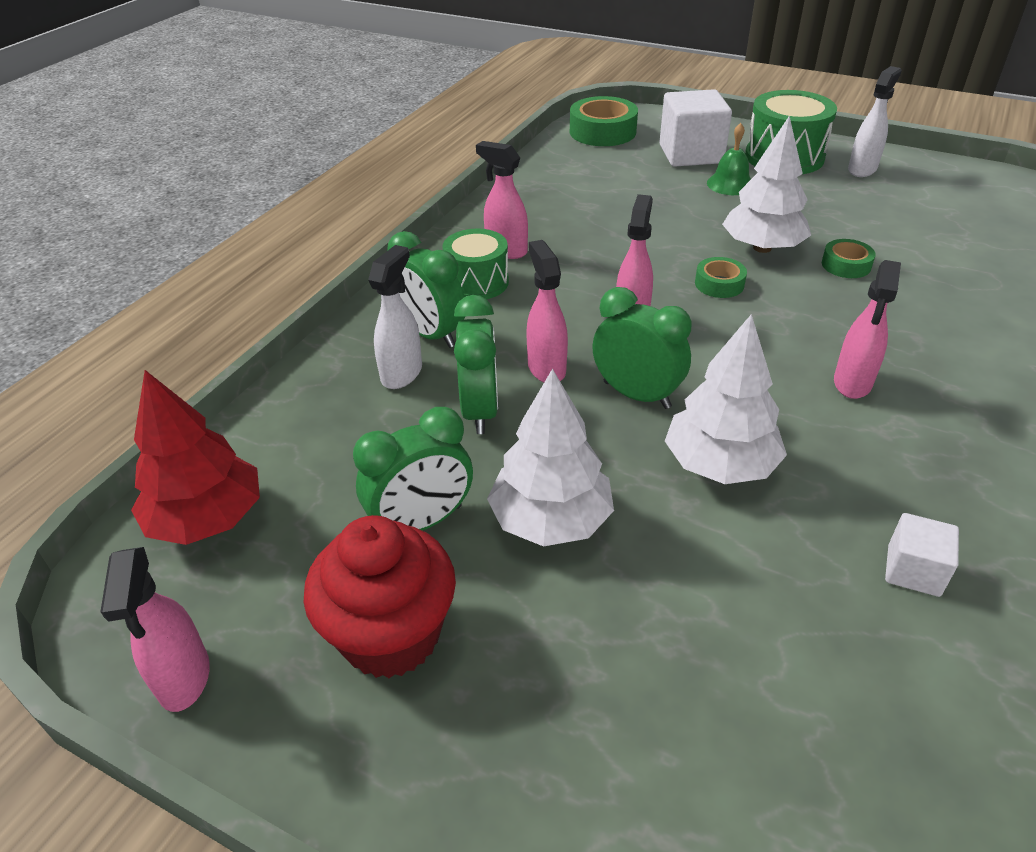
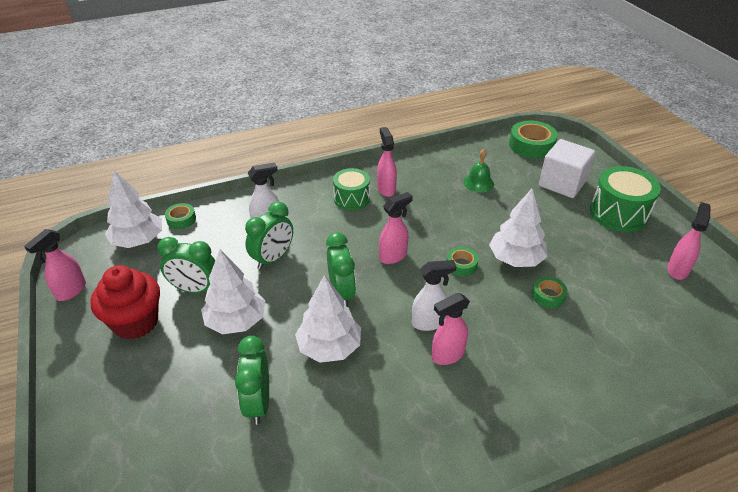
camera: 40 degrees right, 0 degrees up
red tree [131,370,260,545] -> white tree [105,170,162,248]
green clock [387,231,465,348] -> green clock moved to [235,336,269,425]
pink spray bottle [526,240,568,382] -> pink spray bottle moved to [667,202,710,280]
green bell [707,123,751,195] -> green bell moved to [463,149,494,192]
white spray bottle [848,66,902,177] -> white spray bottle moved to [412,260,456,331]
white cube [885,513,959,597] -> none
none -> green tape [165,203,196,229]

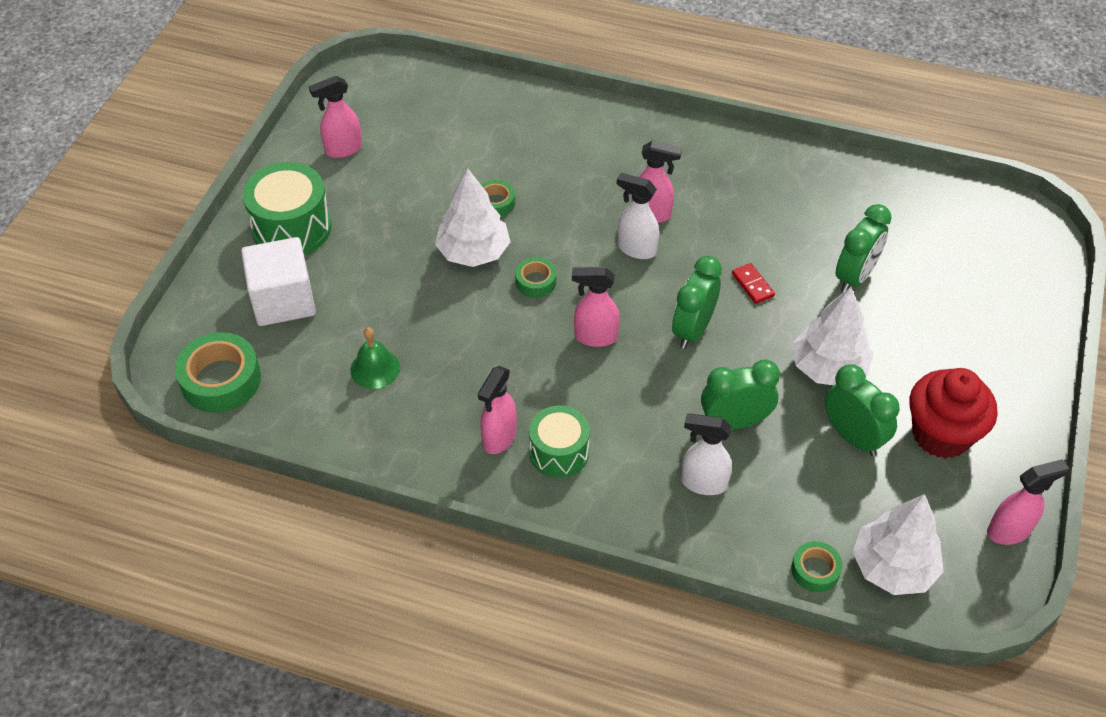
camera: 140 degrees left, 10 degrees up
white tree [295,275,361,363] -> red domino [732,263,775,304]

